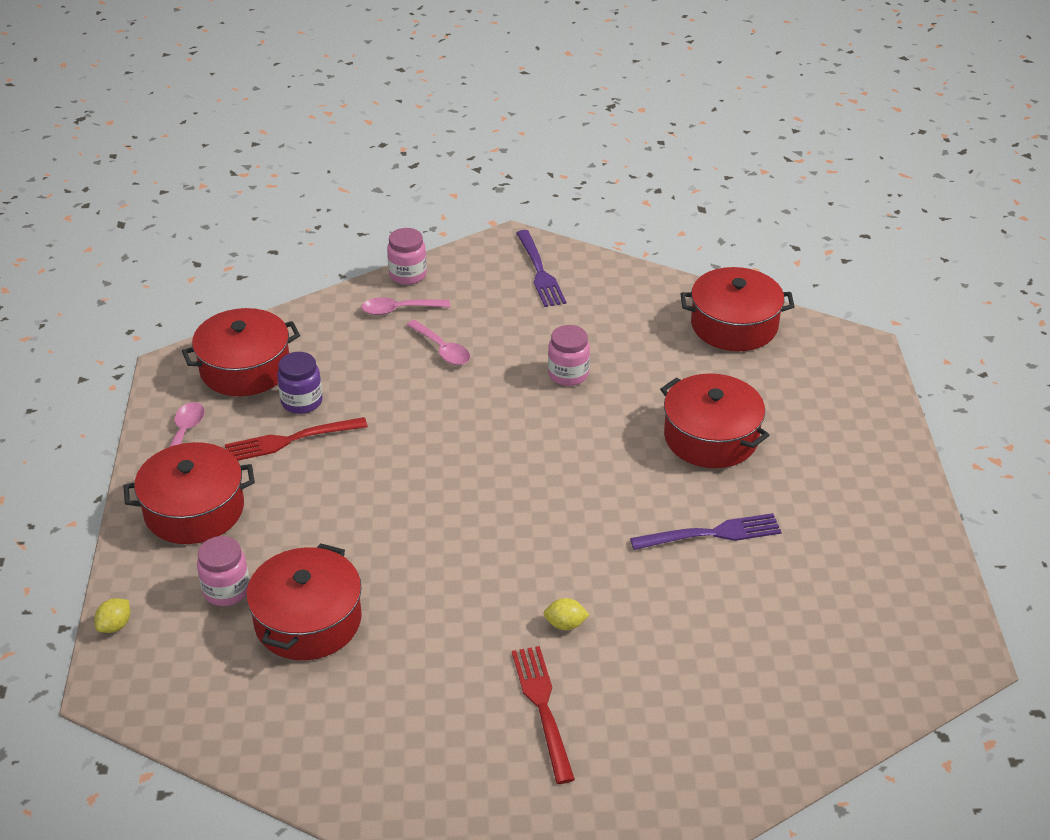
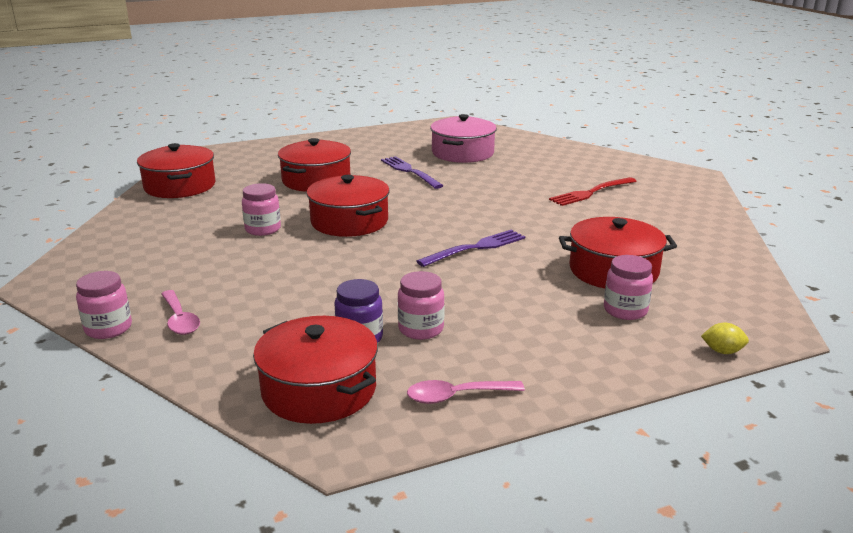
camera: 110 degrees left, 15 degrees down
red pot [124,442,255,544] -> red pot moved to [306,175,390,237]
red fork [225,417,368,461] -> pink jar [398,271,445,340]
pink spoon [407,320,470,365] -> none
purple fork [516,230,566,307] -> purple fork moved to [417,229,525,267]
yellow lemon [543,598,590,630] -> none
none -> pink pot [430,114,497,163]

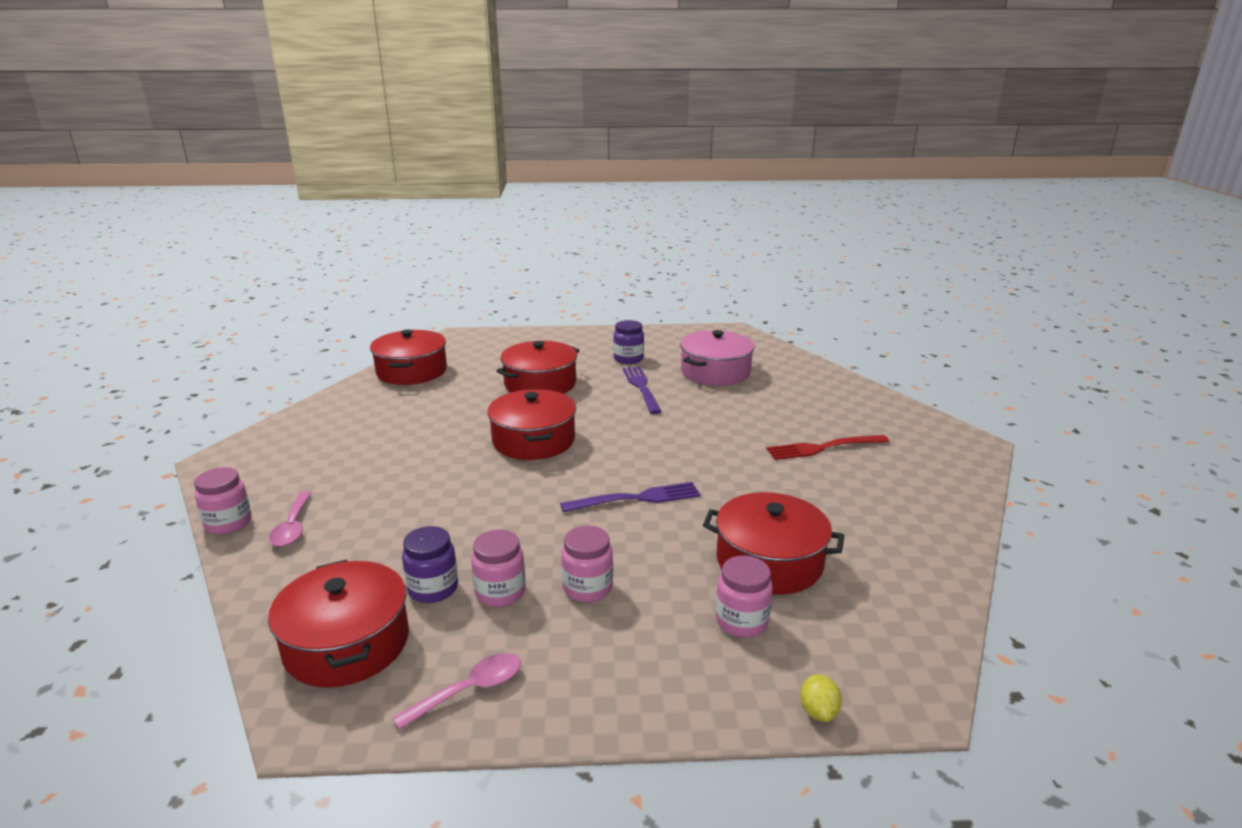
camera: 20 degrees right, 0 degrees up
pink jar [242,183,281,236] -> pink jar moved to [561,526,613,602]
pink spoon [407,380,525,404] -> pink spoon turned 135 degrees clockwise [393,653,521,730]
yellow lemon [701,323,749,354] -> yellow lemon turned 60 degrees clockwise [800,674,842,722]
none -> purple jar [613,320,644,364]

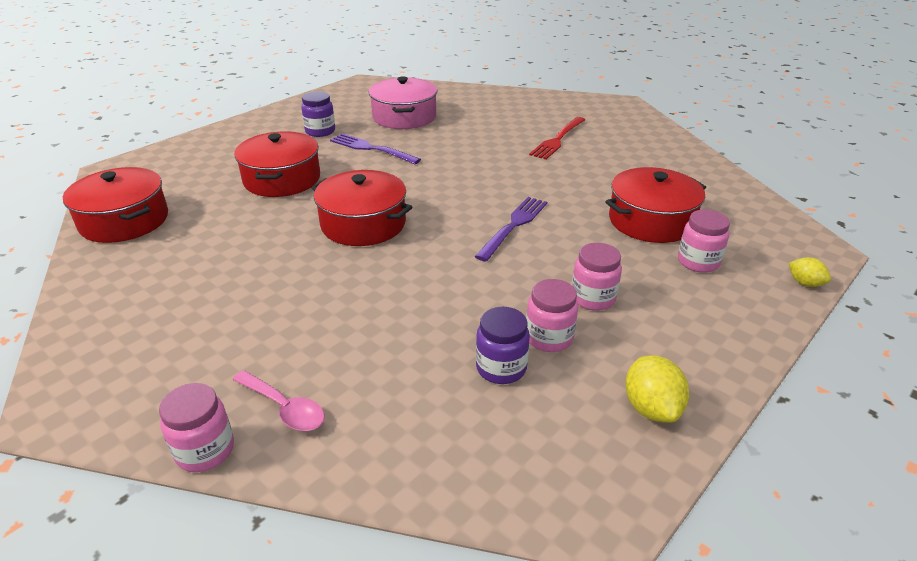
camera: 45 degrees left, 10 degrees up
red pot [268,559,409,687] -> none
pink spoon [393,653,521,730] -> yellow lemon [625,356,689,423]

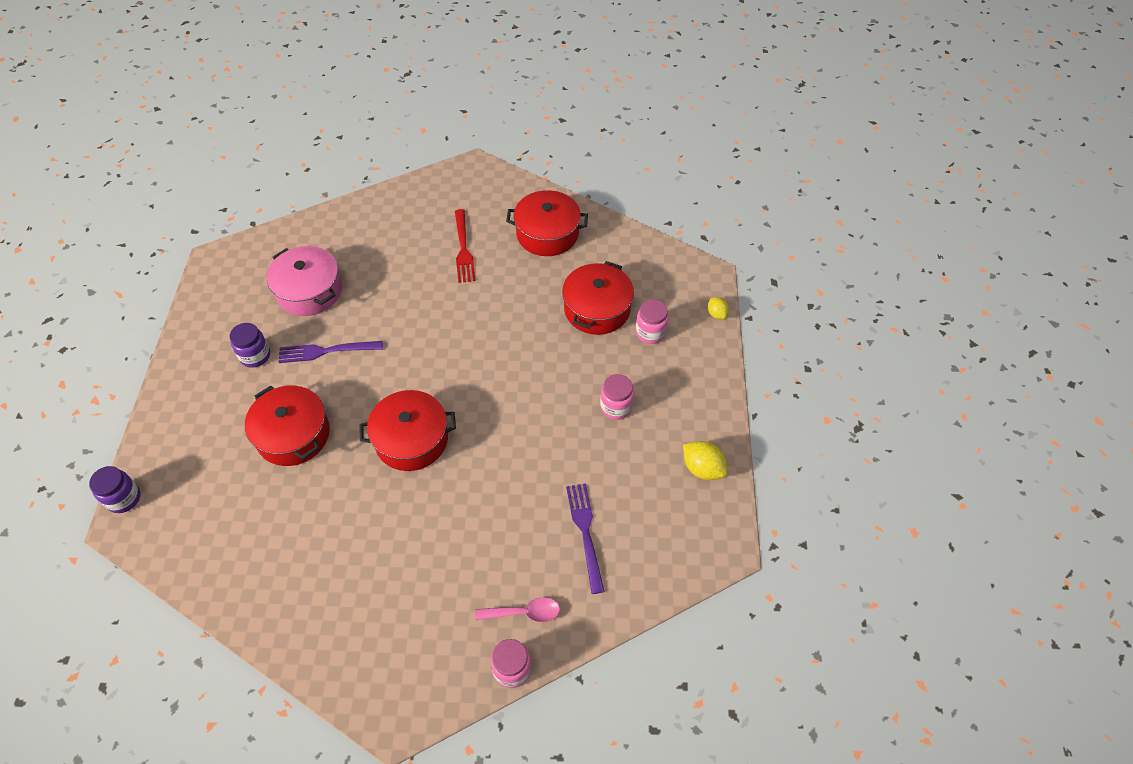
camera: 40 degrees left, 20 degrees up
red pot [63,167,168,243] -> red pot moved to [506,190,588,256]
purple fork [475,197,547,262] -> purple fork moved to [566,483,605,594]
purple jar [476,307,530,384] -> purple jar moved to [89,466,141,513]
pink jar [526,279,578,352] -> none
yellow lemon [789,257,831,287] -> yellow lemon turned 60 degrees clockwise [708,297,729,319]

